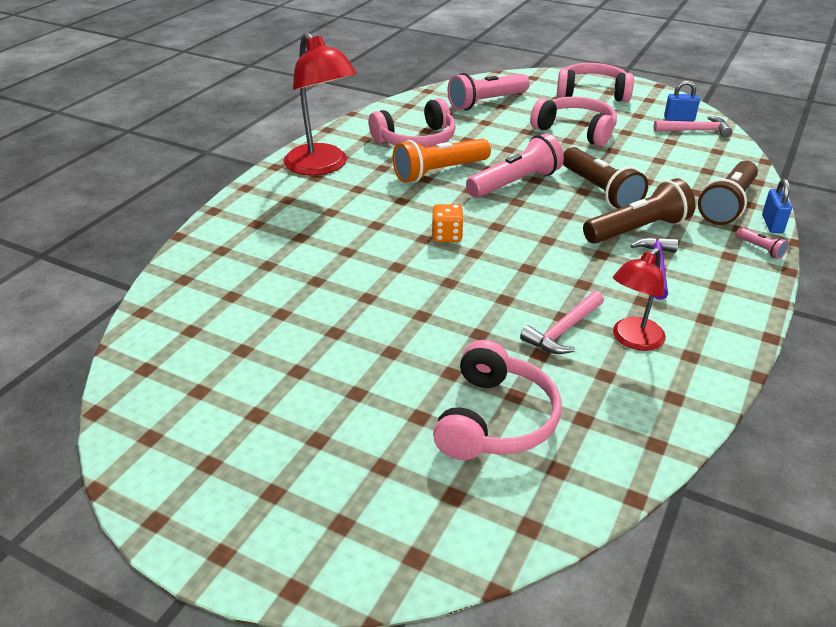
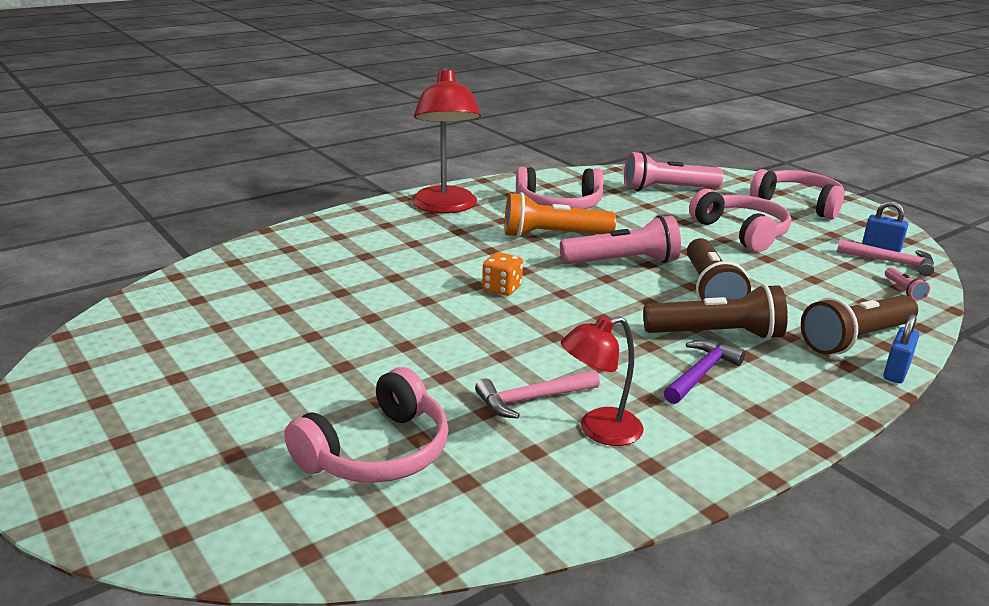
camera: 25 degrees right, 10 degrees down
pink flashlight [736,227,789,259] -> pink flashlight moved to [885,267,930,300]

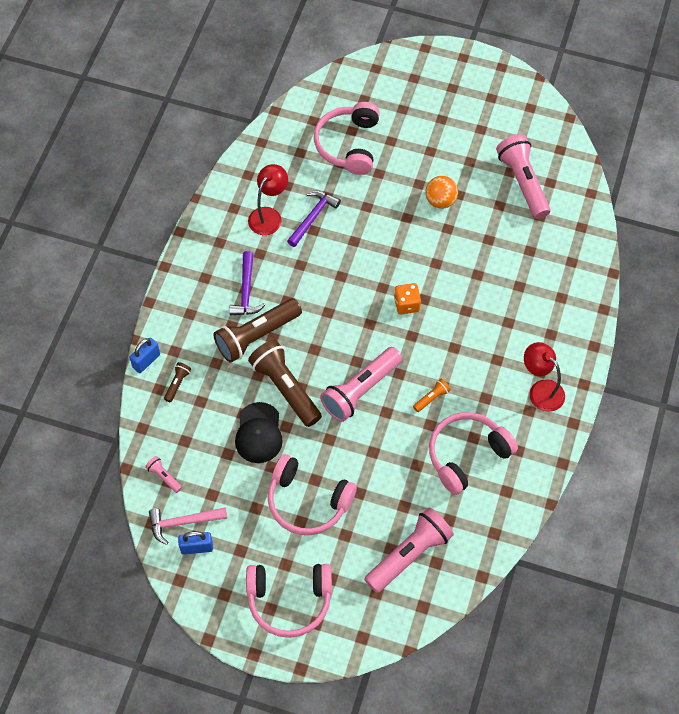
camera: 145 degrees right, 35 degrees up
red lamp [412,67,481,213] -> red lamp [524,342,565,412], size x0.60
pink hammer [475,370,600,419] -> purple hammer [287,191,341,247]
orange flashlight [504,192,616,238] -> orange flashlight [413,379,451,412], size x0.44
brown flashlight [801,295,918,355] -> brown flashlight [164,362,191,402], size x0.44
blue padlock [883,314,919,383] -> blue padlock turned 45 degrees clockwise [130,338,160,373]
none -> black cap [235,402,283,463]
none -> orange ball [426,176,458,209]
none -> pink flashlight [496,134,550,219]

